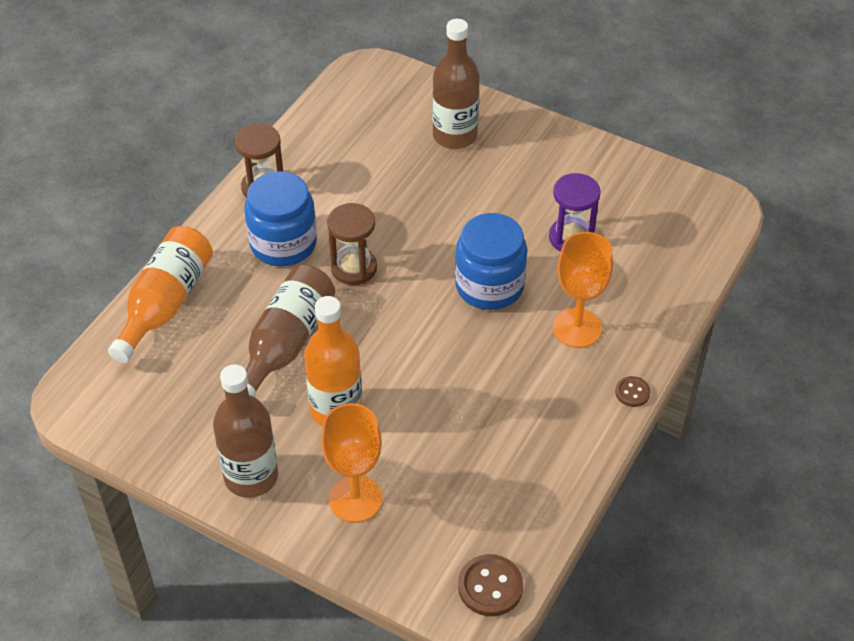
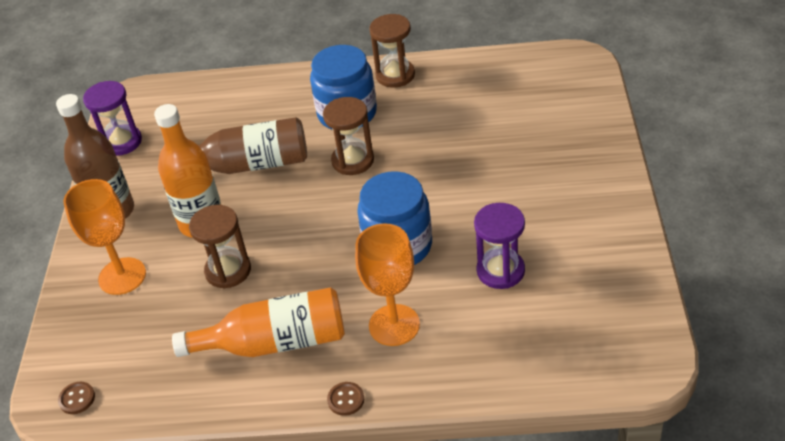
camera: 65 degrees right, 5 degrees down
orange bottle [108,226,213,363] -> orange bottle moved to [172,287,345,357]
brown bottle [432,19,480,149] -> none
brown button [458,554,523,616] -> brown button [58,382,95,414], size x0.59
none -> purple hourglass [83,81,142,156]
none -> brown hourglass [189,205,251,289]

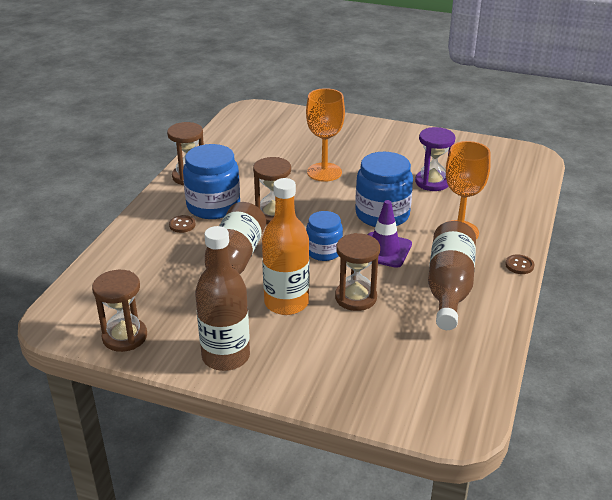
camera: 75 degrees left, 10 degrees down
brown button [58,382,95,414] -> brown button moved to [169,215,196,233]
orange goblet [63,179,146,295] -> orange goblet moved to [306,88,345,182]
purple hourglass [83,81,142,156] -> brown hourglass [92,270,147,352]
orange bottle [172,287,345,357] -> brown bottle [428,221,476,330]
none -> blue jar [306,211,343,261]
none -> purple traffic cone [368,200,412,268]

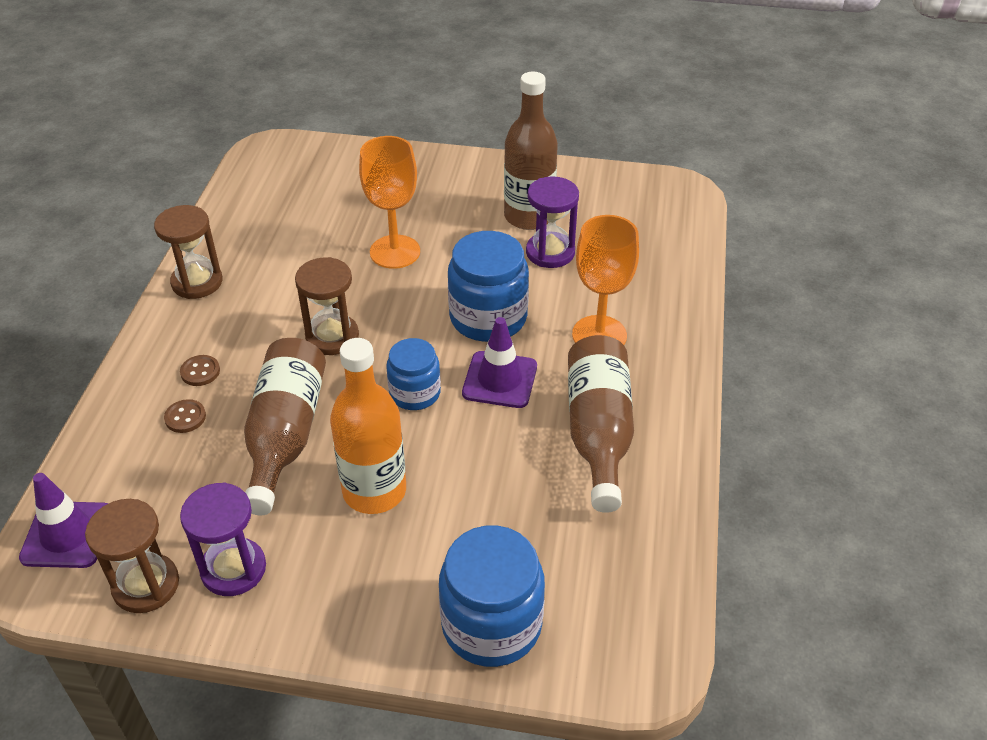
camera: 10 degrees left, 10 degrees up
blue jar [183,144,240,219] -> blue jar moved to [439,525,545,667]
brown bottle [195,226,250,371] -> brown bottle moved to [504,72,558,230]
brown hourglass [335,233,380,311] -> none
brown button [505,254,534,274] -> brown button moved to [164,399,206,433]
none -> purple traffic cone [19,473,108,568]
none -> purple hourglass [180,483,266,596]

